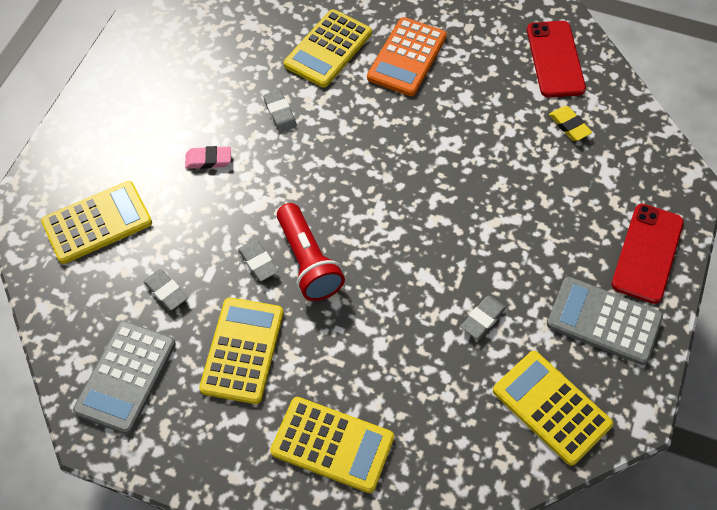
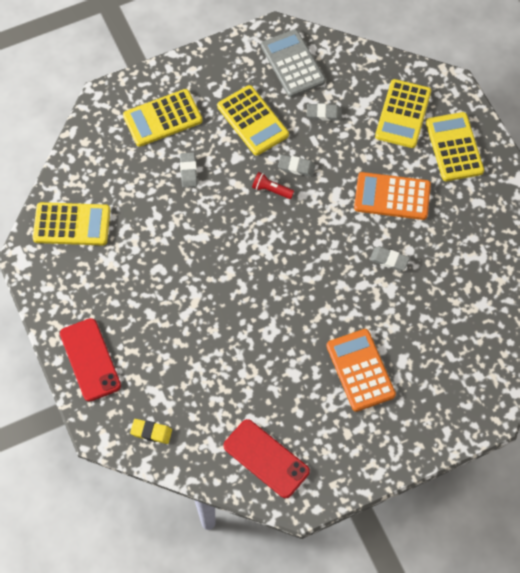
camera: 135 degrees right, 5 degrees up
pink eraser [185,146,231,169] -> orange calculator [354,172,431,220]
red flashlight [277,203,345,301] -> red flashlight [252,172,294,199], size x0.54
yellow calculator [284,9,372,88] -> yellow calculator moved to [426,112,484,181]
grey eraser [461,296,506,339] -> grey eraser moved to [180,152,197,188]
grey calculator [547,277,663,365] -> none
yellow eraser [549,106,592,141] -> yellow eraser moved to [130,419,172,444]

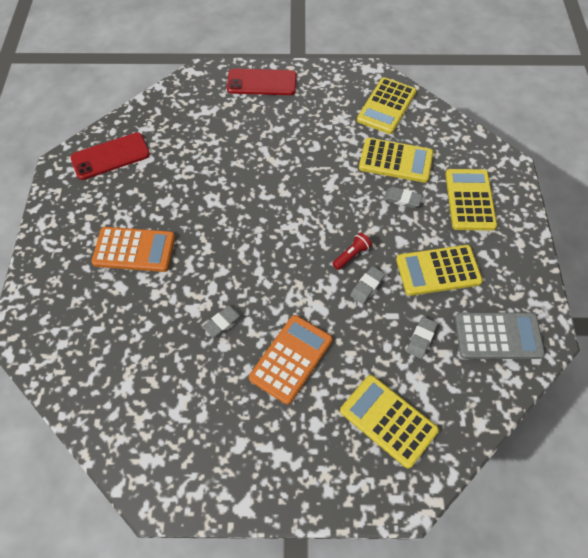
camera: 115 degrees right, 5 degrees down
yellow eraser [130,419,172,444] -> none
yellow calculator [426,112,484,181] -> yellow calculator moved to [359,138,433,183]

